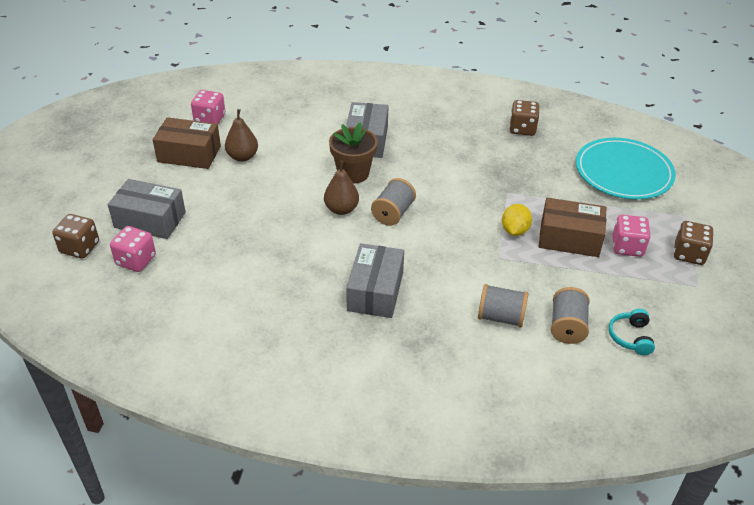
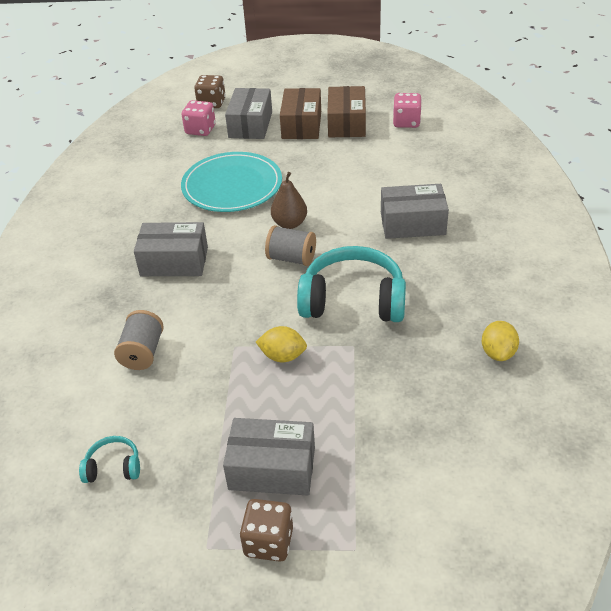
camera: 85 degrees right, 0 degrees up
brown pear [225,109,258,162] -> none
brown flower pot [329,122,378,184] -> none
brown dice [509,100,539,136] -> yellow lemon [482,321,519,361]
brown box [539,198,606,257] -> brown box moved to [280,88,321,139]
grey spool [551,287,590,344] -> none
turquoise plate [576,138,676,199] -> turquoise plate moved to [181,152,282,212]
pink dice [612,215,651,257] -> grey box [223,418,315,495]
none -> turquoise headphones [297,246,406,322]

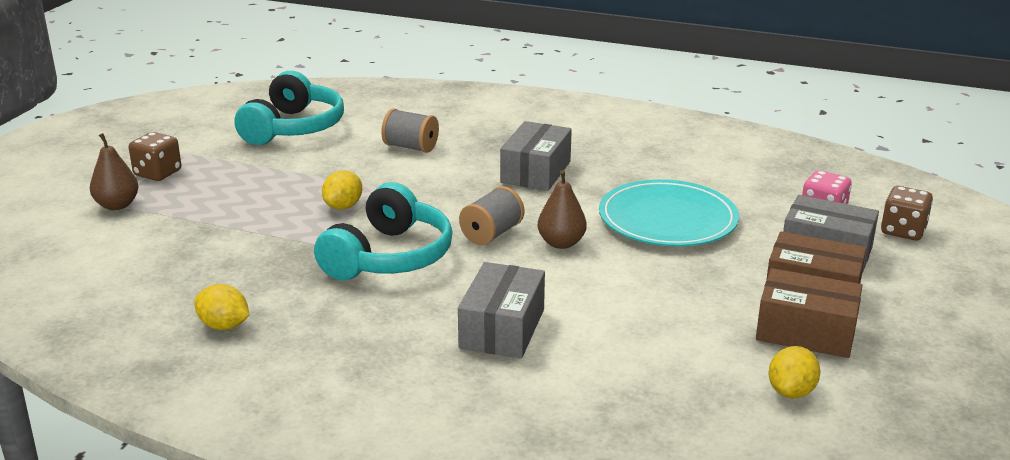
camera: 105 degrees right, 15 degrees down
turquoise headphones [79,436,140,483] -> turquoise headphones [234,71,344,145], size x2.20
grey box [223,418,315,495] -> none
pink dice [393,93,422,128] -> yellow lemon [768,346,820,398]
none -> brown pear [90,133,139,210]

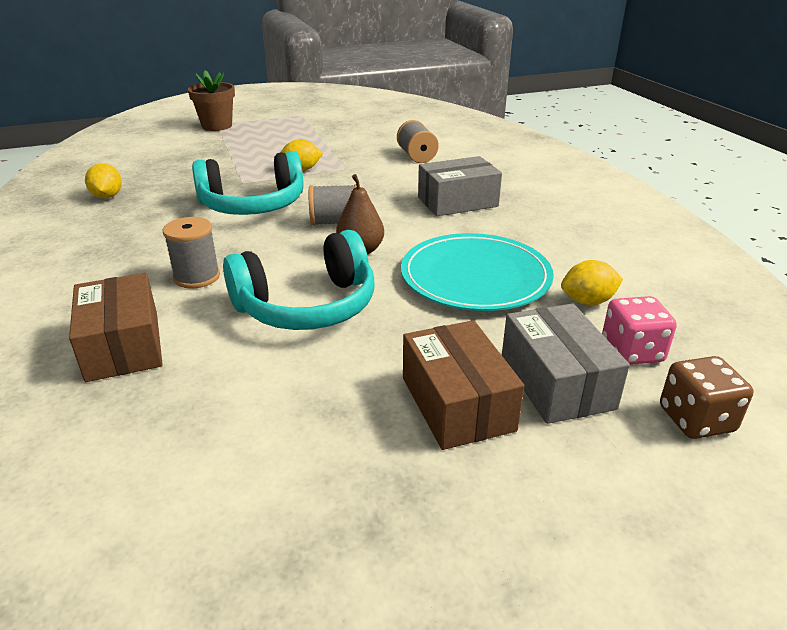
camera: 50 degrees right, 5 degrees up
brown pear [90,133,139,210] -> brown flower pot [188,70,235,131]
brown dice [129,132,181,181] -> none
turquoise headphones [234,71,344,145] -> turquoise headphones moved to [223,230,375,330]
grey box [458,262,545,358] -> grey spool [163,217,220,289]
brown box [756,268,862,358] -> brown box moved to [69,273,163,382]
yellow lemon [768,346,820,398] -> yellow lemon moved to [561,260,623,305]

